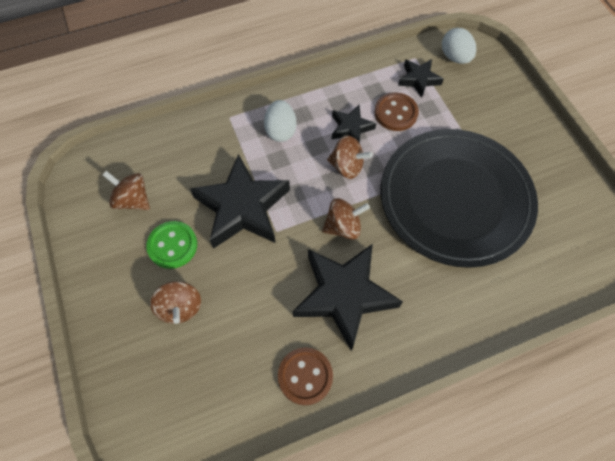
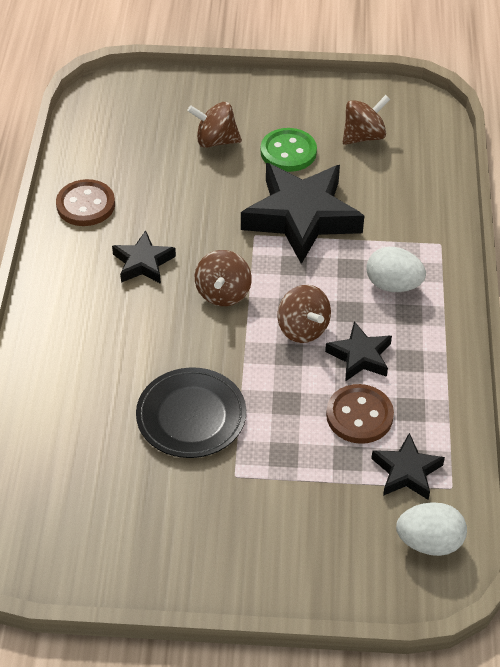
camera: 115 degrees right, 15 degrees down
black star [293,244,403,351] -> black star [112,230,176,284], size x0.51
brown spinning top [327,136,373,179] -> brown spinning top turned 75 degrees counterclockwise [278,285,331,343]
black plate [381,129,538,268] -> black plate [136,367,246,458], size x0.51

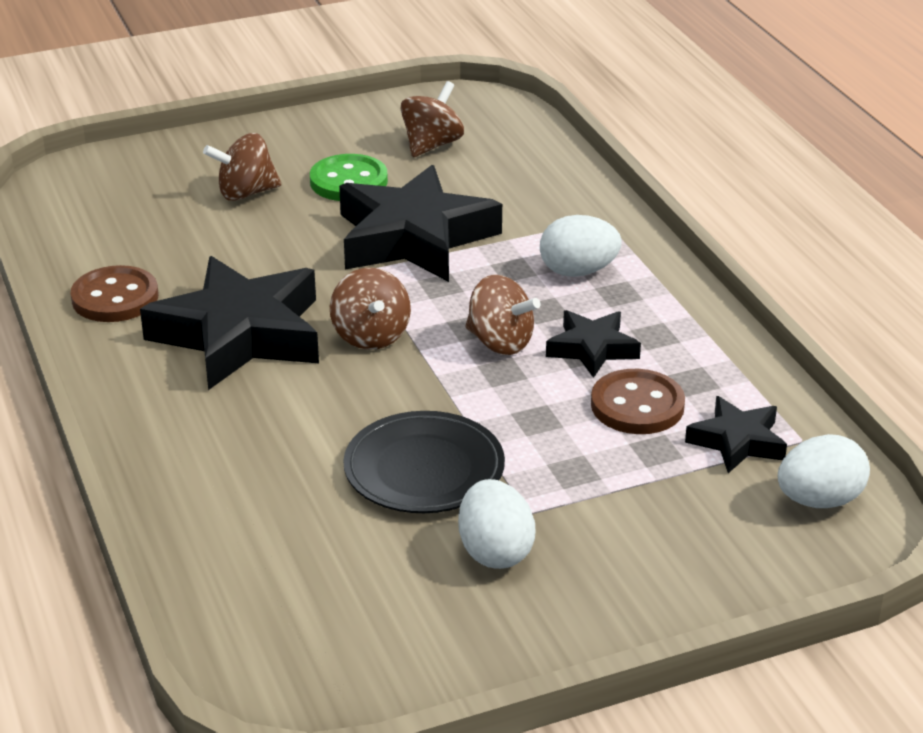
camera: 25 degrees left, 15 degrees down
black star [112,230,176,284] -> black star [140,256,319,390], size x1.97
none -> white egg [458,479,535,569]

